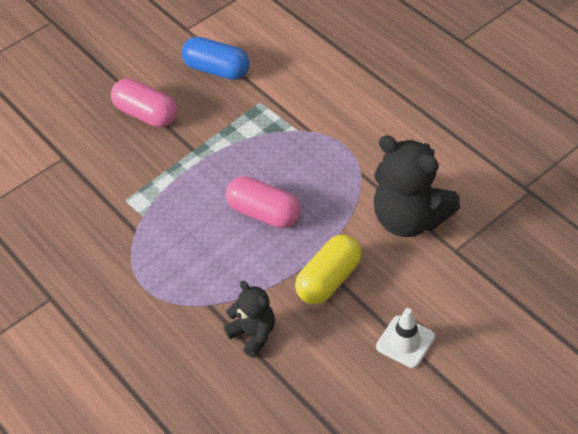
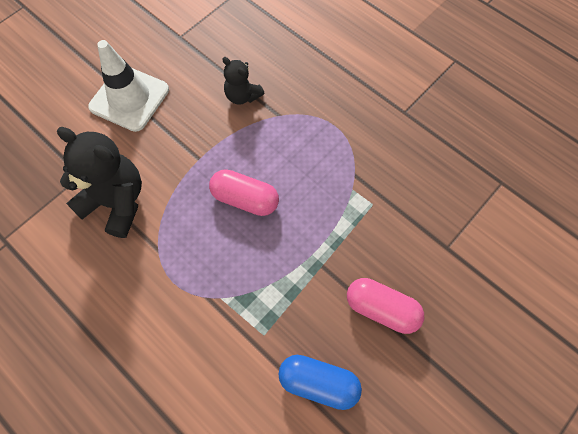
camera: 170 degrees right, 15 degrees up
yellow capsule [295,235,362,304] -> none
white traffic cone [376,308,435,368] -> white traffic cone [88,40,169,132], size x1.80

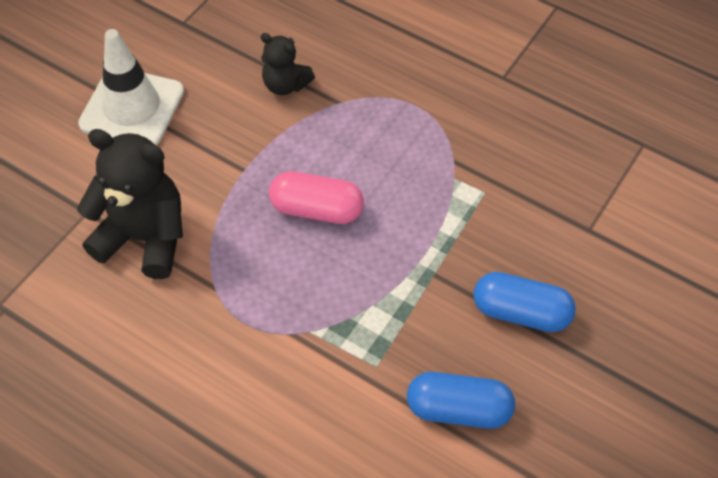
camera: 10 degrees left, 10 degrees down
pink capsule [347,278,424,334] -> blue capsule [473,272,576,332]

